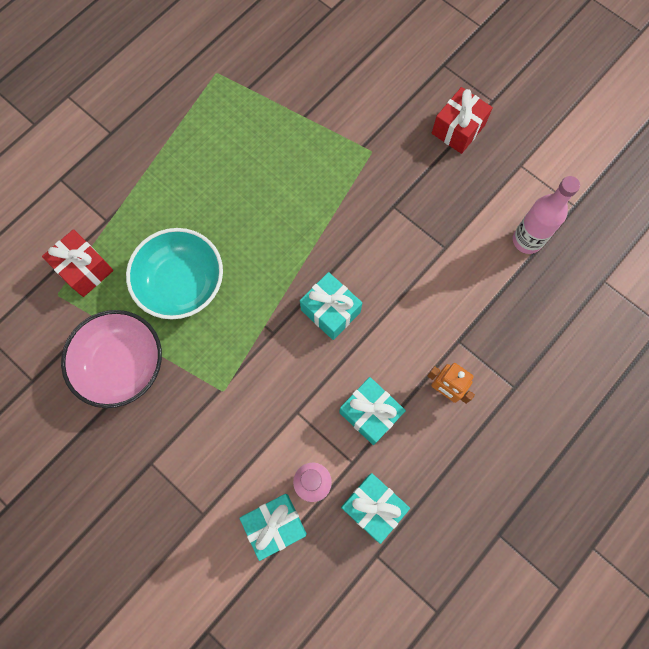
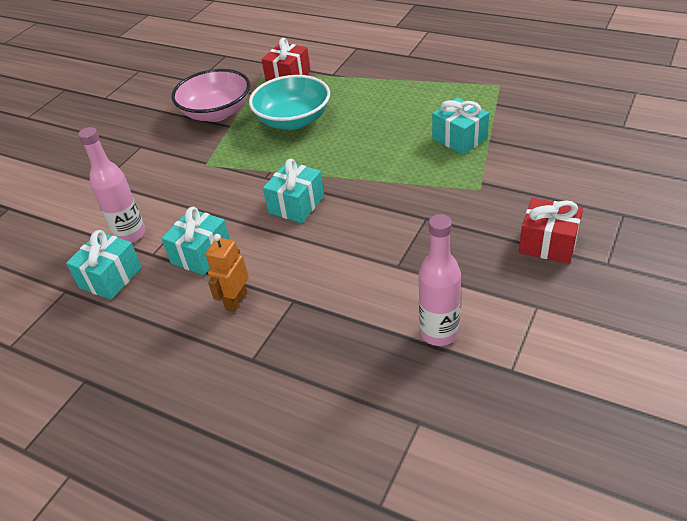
camera: 80 degrees right, 30 degrees down
turquoise gift [240,494,307,561] -> turquoise gift moved to [432,98,489,155]

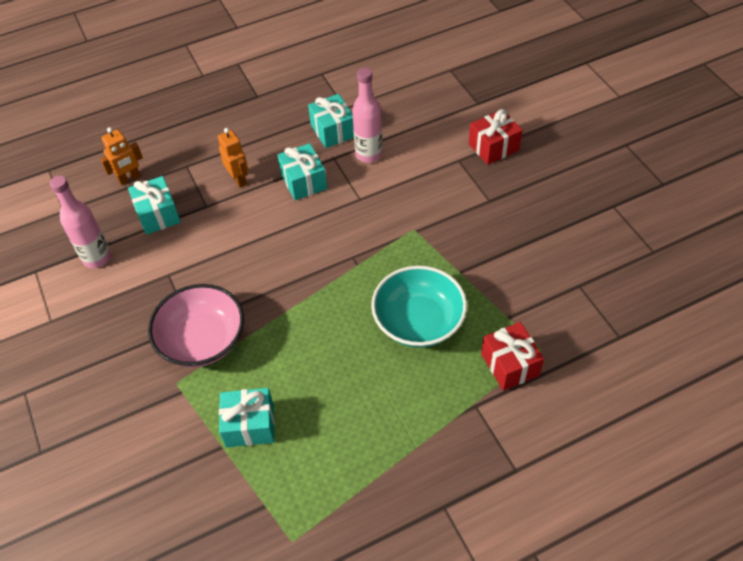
camera: 125 degrees right, 10 degrees up
pink bowl [171,69,250,122] -> pink bowl moved to [148,284,244,367]
turquoise gift [263,159,324,223] -> turquoise gift moved to [128,176,181,235]
red gift [519,198,583,264] -> red gift moved to [469,109,523,165]
none -> orange robot [100,127,143,186]

